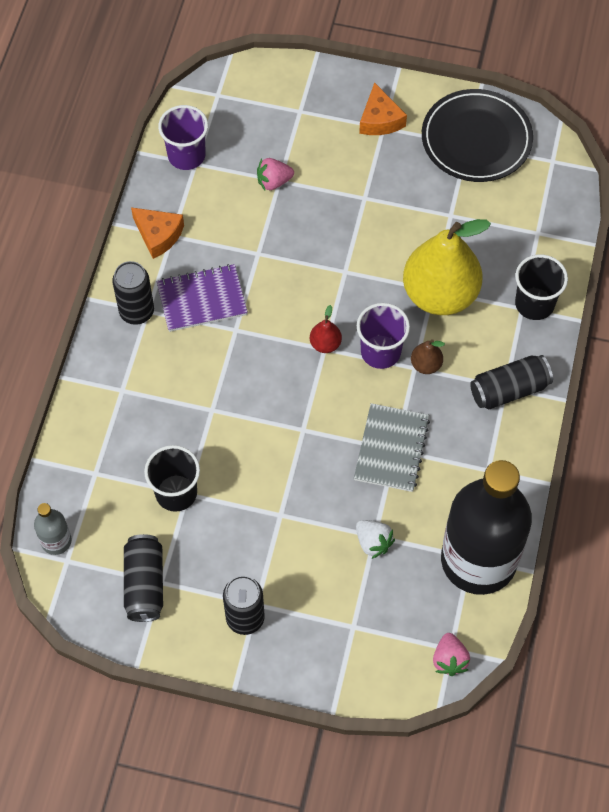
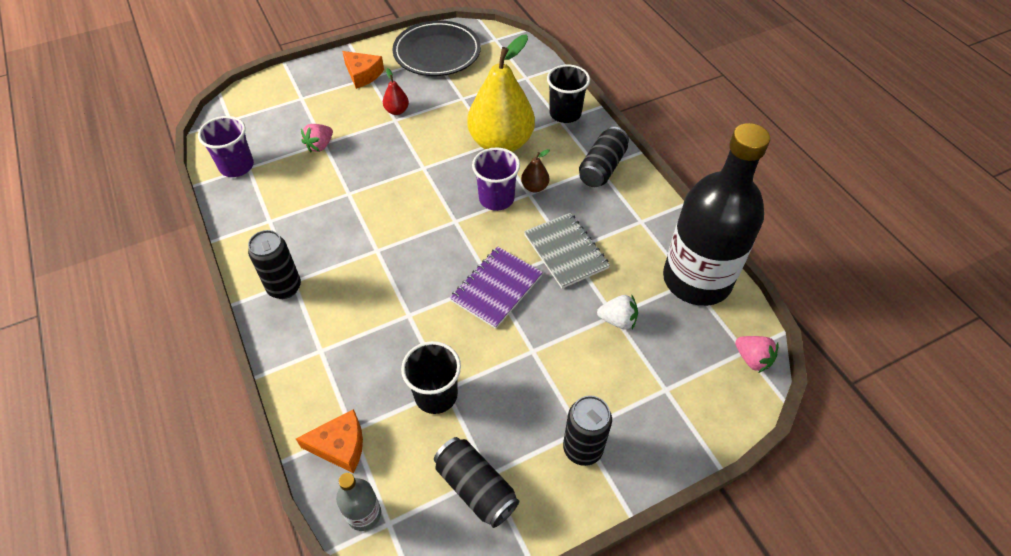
camera: 40 degrees left, 10 degrees down
orange cheese [131,207,184,259] -> orange cheese moved to [296,409,363,473]
purple notebook [157,264,248,332] -> purple notebook moved to [450,246,543,329]
red pear [310,305,342,353] -> red pear moved to [383,68,409,115]

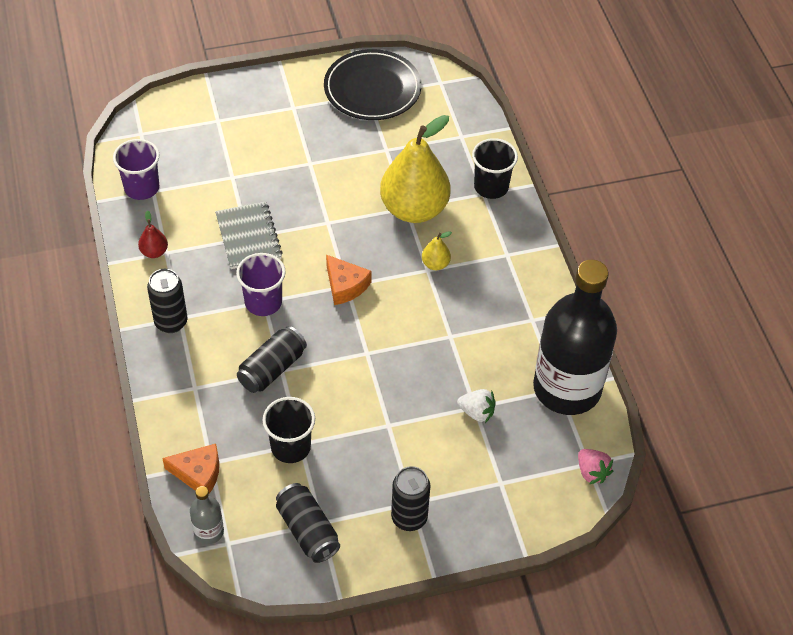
camera: 10 degrees right, 0 degrees up
pink strawberry [301,124,333,152] -> none
orange cheese [342,51,384,89] -> orange cheese moved to [326,255,372,305]
red pear [383,68,409,115] -> red pear moved to [138,210,168,258]
purple notebook [450,246,543,329] -> none
purple cup [472,147,520,211] -> purple cup moved to [236,253,286,316]
brown pear [521,149,550,193] -> yellow pear [422,231,452,270]
grey notebook [524,213,610,289] -> grey notebook moved to [215,201,283,269]
black can [579,127,629,187] -> black can moved to [237,326,307,393]

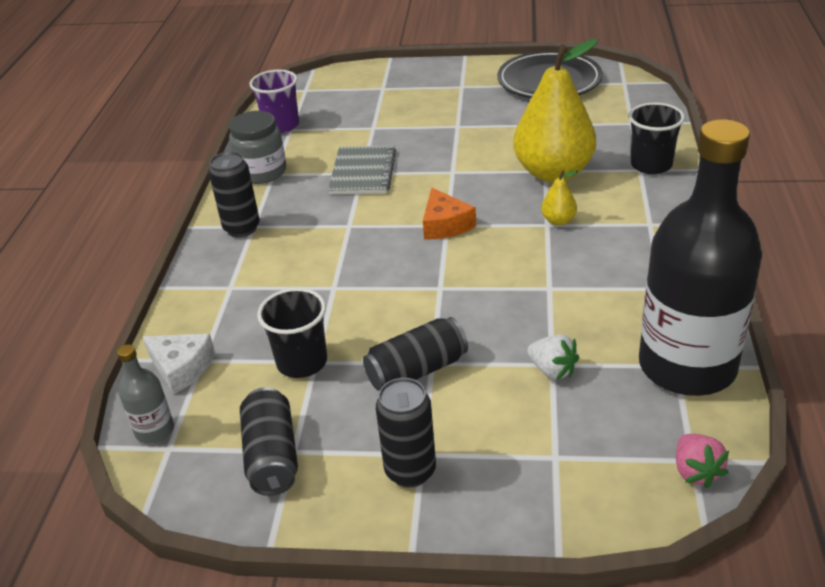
camera: 25 degrees right, 15 degrees down
red pear [138,210,168,258] -> grey jar [229,111,286,184]
orange cheese [162,444,219,493] -> white cheese [142,334,215,394]
purple cup [236,253,286,316] -> none
black can [237,326,307,393] -> black can moved to [363,317,468,391]

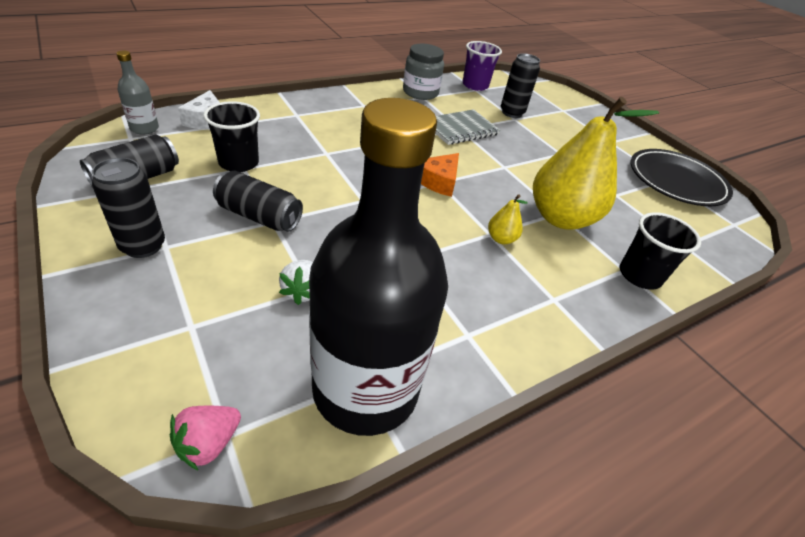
camera: 45 degrees right, 5 degrees up
black can [209,151,260,237] -> black can moved to [501,53,540,118]

